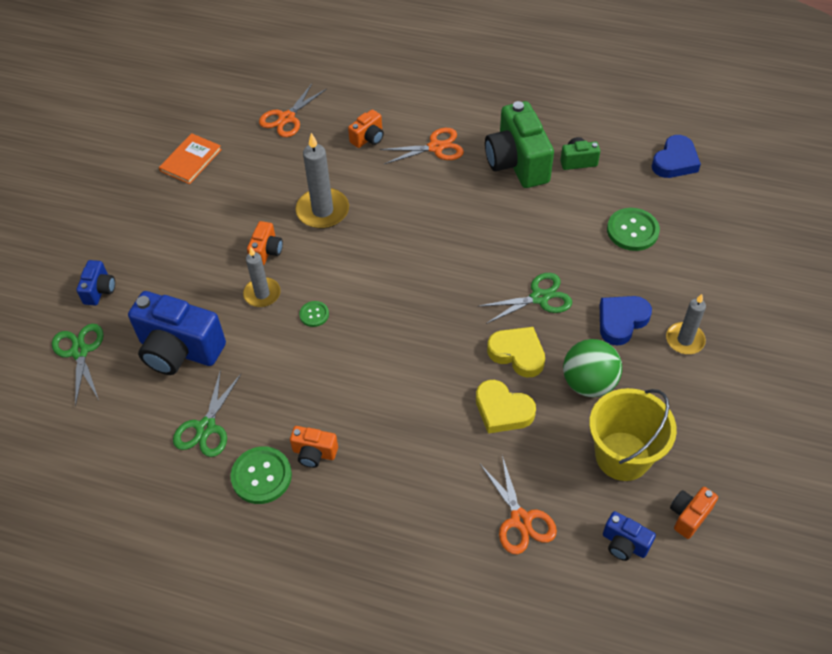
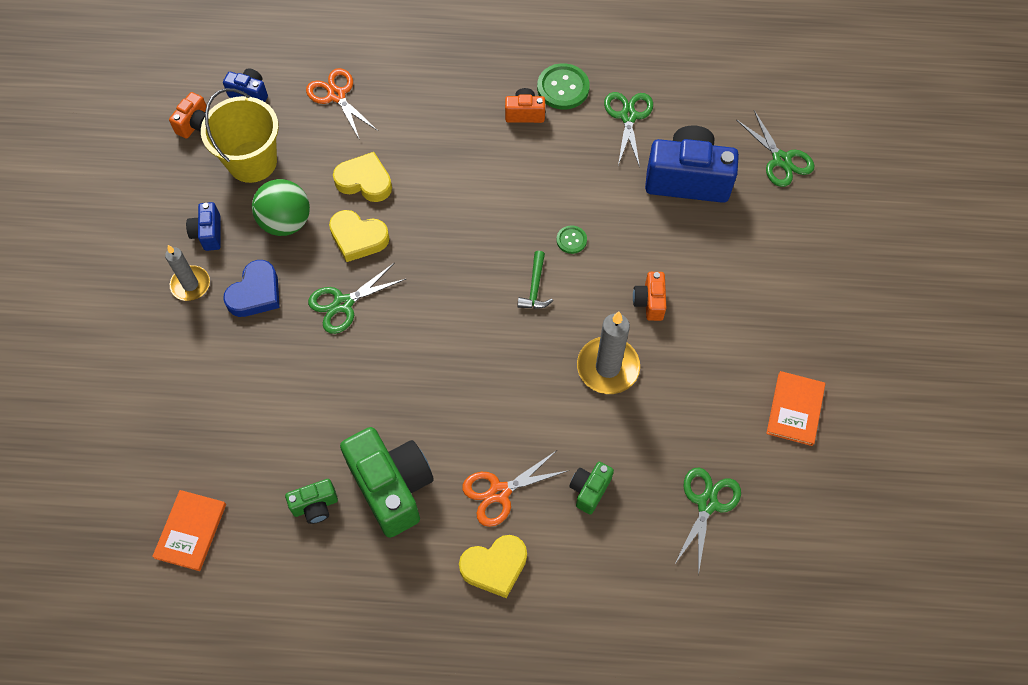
camera: 165 degrees right, 10 degrees up
blue camera [76,260,115,305] -> blue camera moved to [186,202,221,251]
grey candle [243,247,281,307] -> none
orange scissors [259,84,327,137] -> green scissors [674,467,741,575]
orange camera [348,109,384,148] -> green camera [569,462,614,514]
green button [607,208,660,251] -> none
blue heart [652,135,701,178] -> orange book [152,490,226,571]
none -> yellow heart [459,535,527,598]
none -> green hammer [517,251,553,309]

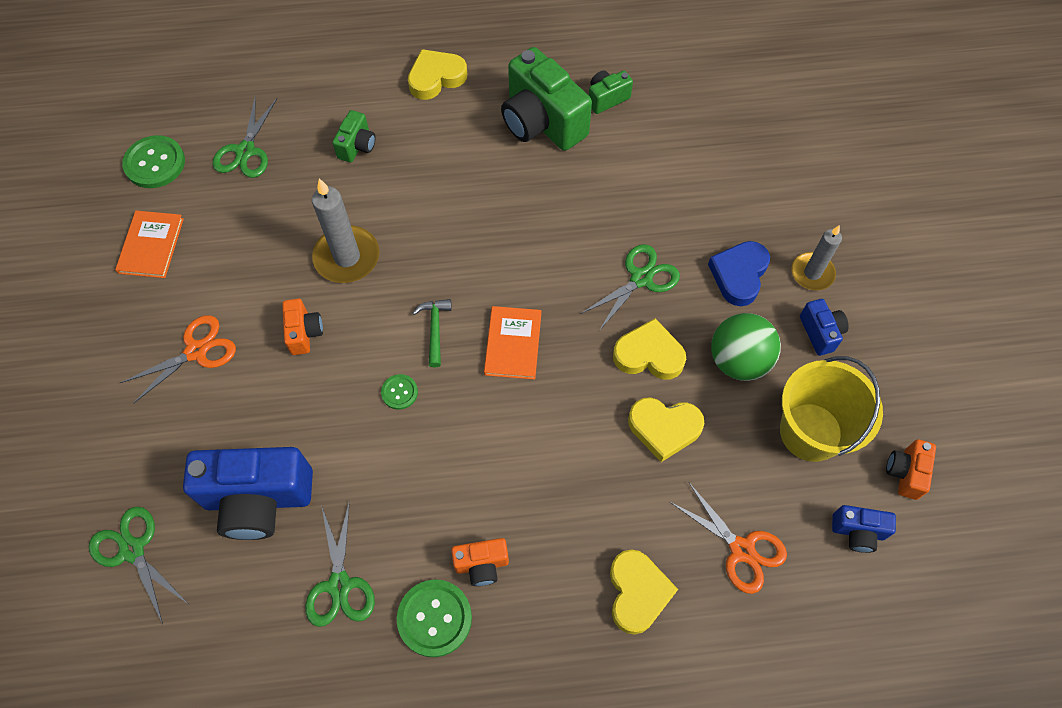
camera: 170 degrees right, 0 degrees up
orange book [152,490,226,571] -> orange book moved to [484,306,541,380]
orange scissors [462,450,569,527] -> orange scissors moved to [120,315,236,404]
none -> green button [122,135,185,188]
none -> yellow heart [610,549,678,635]

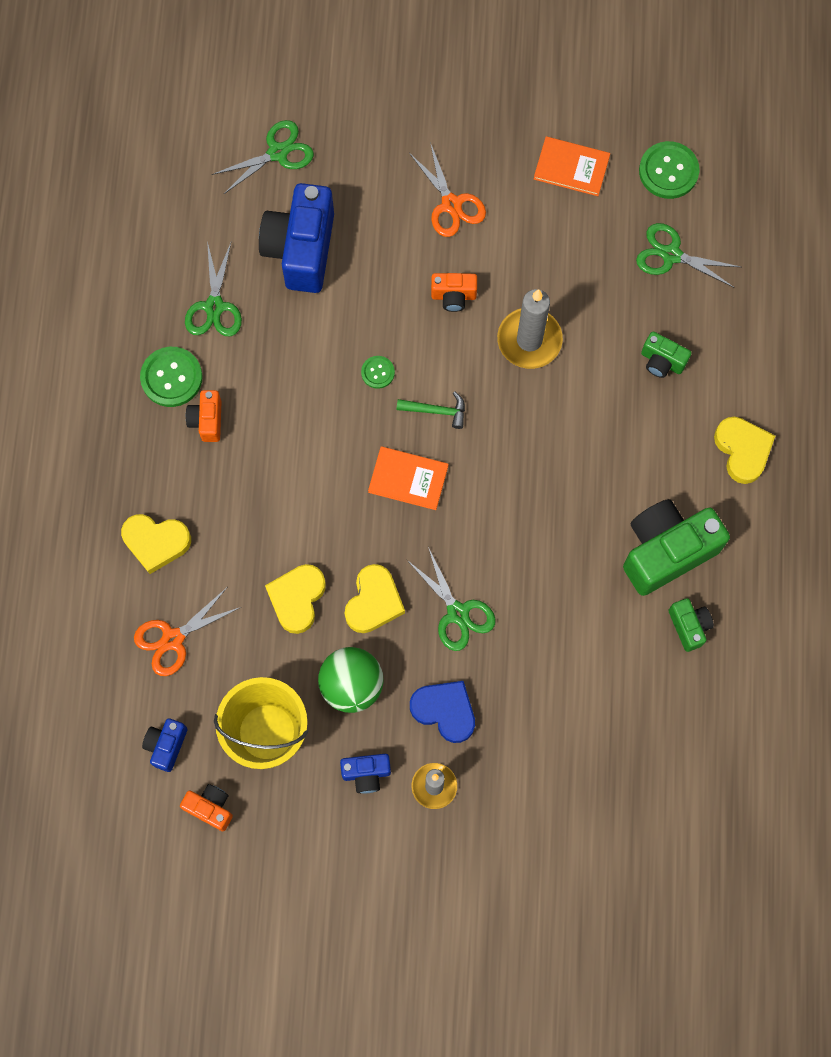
camera: 100 degrees right, 10 degrees up
green scissors [305,500,375,627] -> green scissors turned 90 degrees counterclockwise [185,241,242,336]

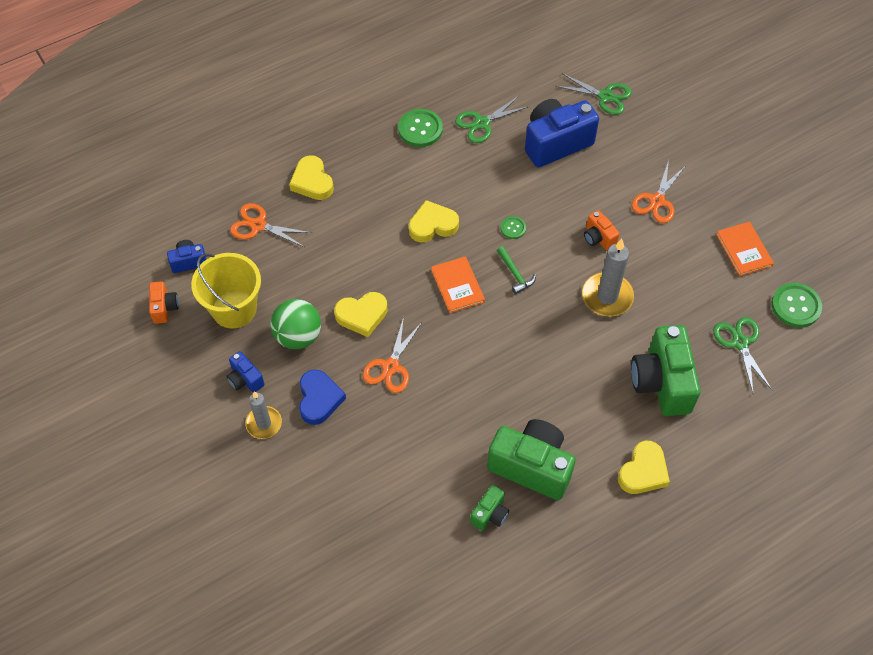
camera: 55 degrees right, 15 degrees down
orange camera [186,390,222,442] -> none
yellow heart [265,564,326,634] -> yellow heart moved to [409,200,459,243]
green scissors [407,547,496,651] -> orange scissors [363,317,422,393]
green camera [641,331,691,378] -> green camera [631,325,701,416], size x2.06

